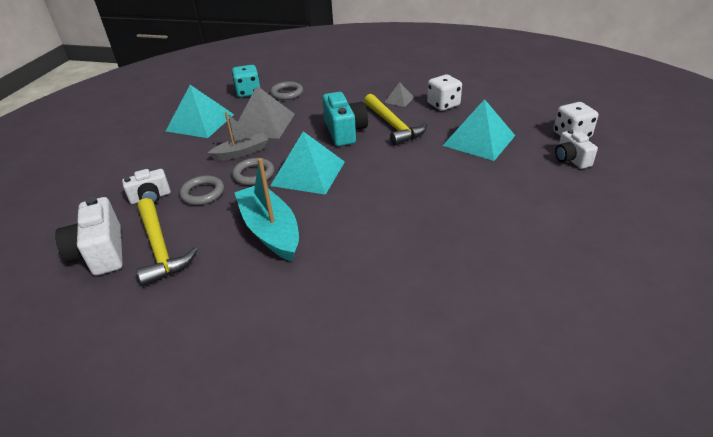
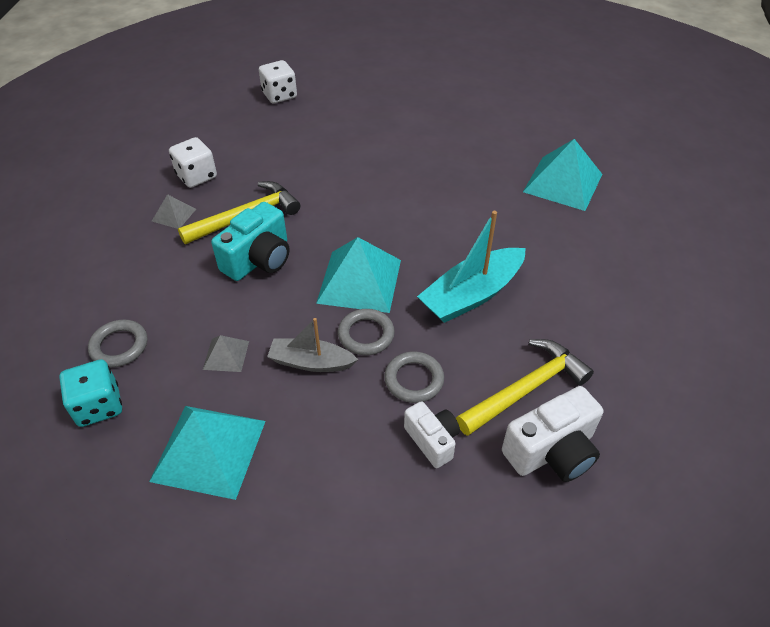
camera: 100 degrees left, 10 degrees up
grey boat [208,112,268,161] -> grey boat turned 45 degrees counterclockwise [267,318,358,372]
grey pyramid [232,86,295,139] -> grey pyramid [203,335,249,372], size x0.49
turquoise camera [322,92,368,146] -> turquoise camera turned 150 degrees clockwise [211,202,290,281]
turquoise pyramid [443,99,515,161] -> turquoise pyramid moved to [523,139,602,211]
white camera [555,129,598,169] -> none

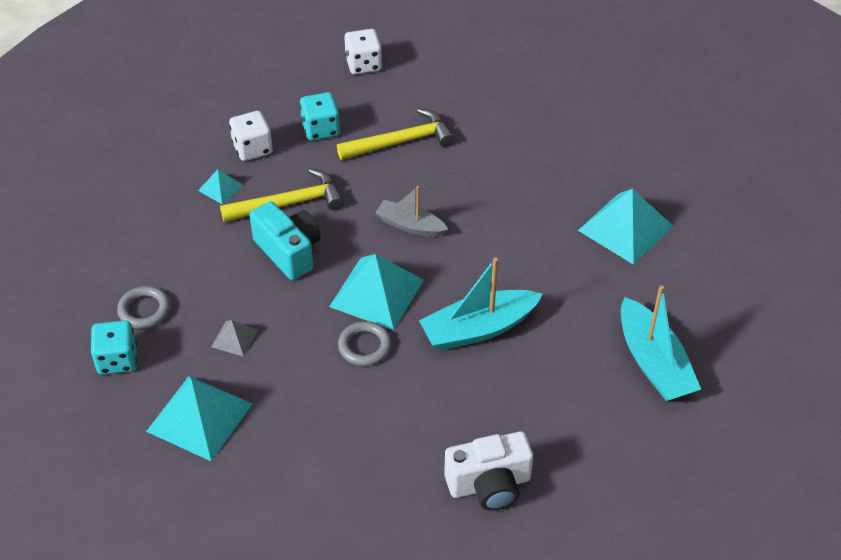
camera: 15 degrees right, 0 degrees up
grey pyramid [152,194,196,229] -> turquoise pyramid [198,169,243,204]
turquoise camera [211,202,290,281] -> turquoise camera turned 90 degrees counterclockwise [250,201,320,280]
grey boat [267,318,358,372] -> grey boat moved to [375,186,449,237]
grey ring [384,352,444,403] -> none
white camera [404,401,460,468] -> none
yellow hammer [456,339,594,436] -> yellow hammer moved to [337,109,455,160]
none -> turquoise dice [300,92,340,141]
none -> turquoise boat [621,285,701,401]

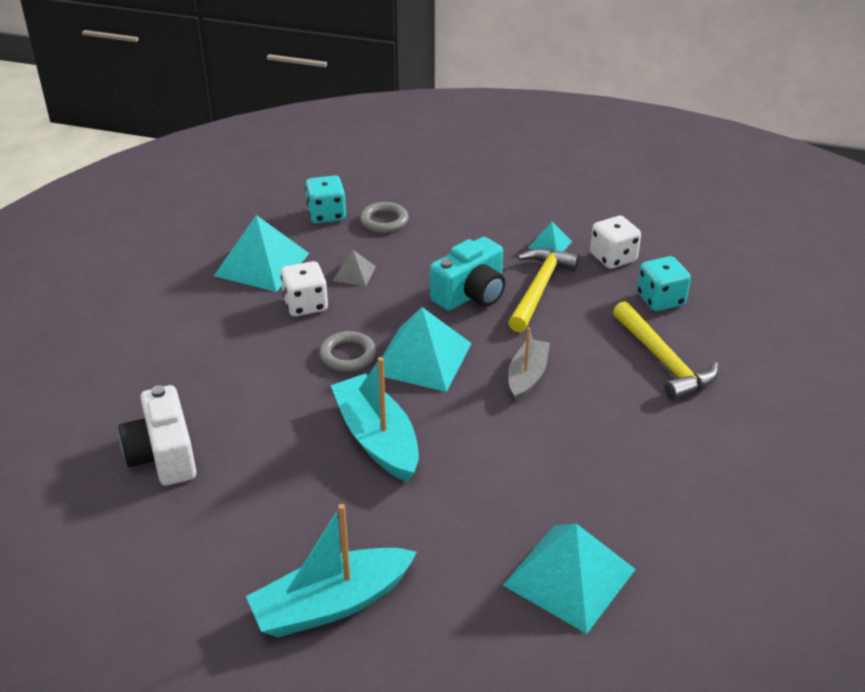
camera: 85 degrees right, 10 degrees down
yellow hammer [220,169,344,222] -> yellow hammer turned 135 degrees counterclockwise [508,248,580,332]
white dice [344,29,382,74] -> white dice moved to [281,261,328,316]

